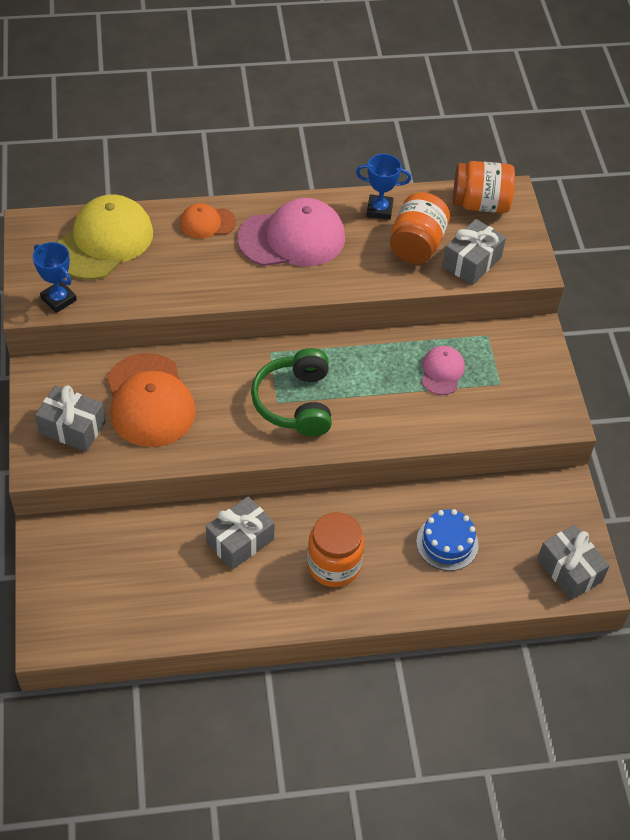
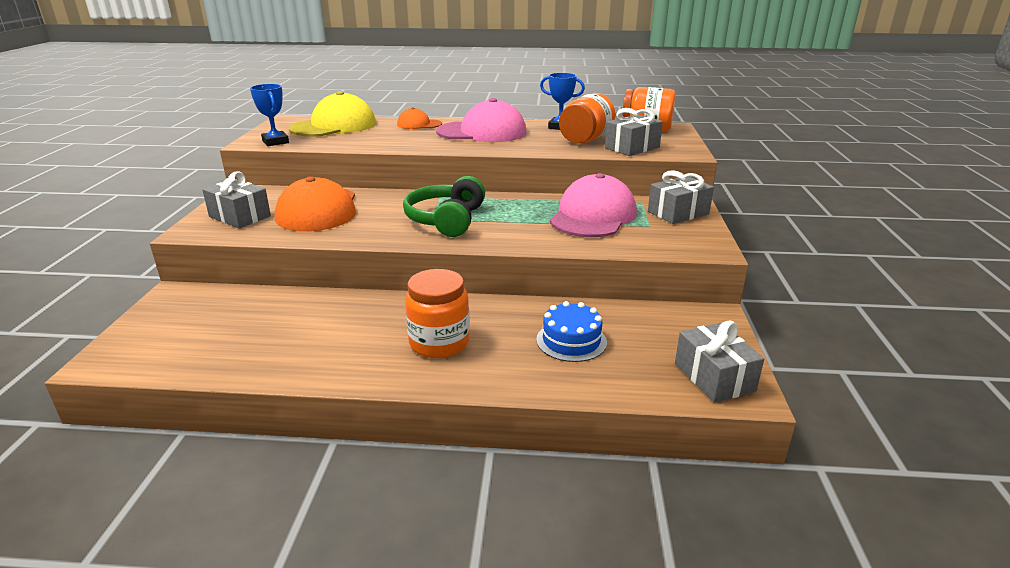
camera: 15 degrees right, 25 degrees down
grey gift [206,496,275,570] -> grey gift moved to [648,170,714,224]
pink cap [421,346,465,395] -> pink cap [550,173,637,237], size x1.92

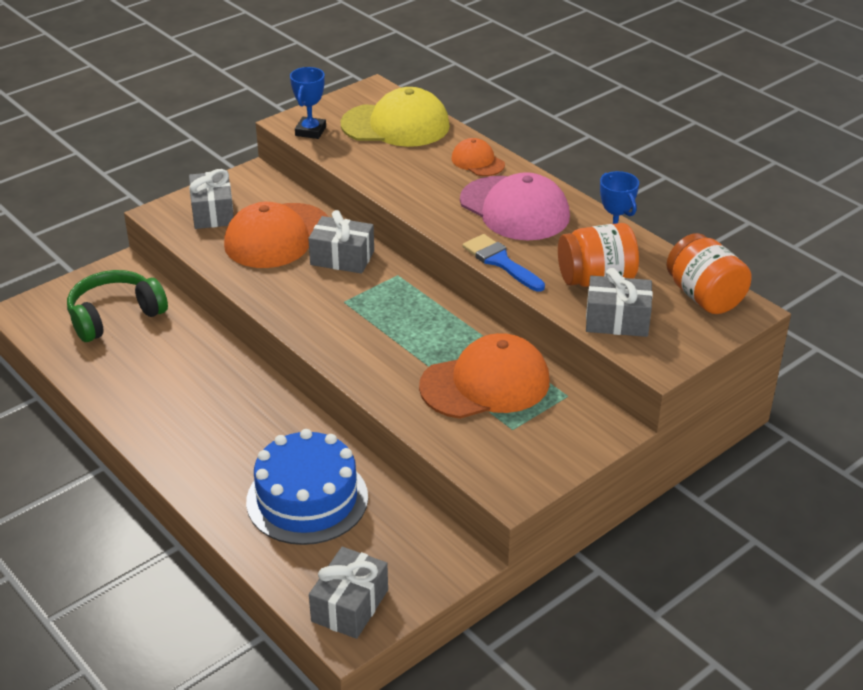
camera: 45 degrees right, 10 degrees up
green headphones [403,176,485,237] -> green headphones moved to [67,270,168,342]
orange jar [405,269,470,358] -> none
blue cake [536,301,607,362] -> blue cake [246,429,368,545], size x1.66
pink cap [550,173,637,237] -> orange cap [419,333,550,419]
grey gift [648,170,714,224] -> grey gift moved to [308,210,374,274]
none -> blue brush [462,234,545,292]

